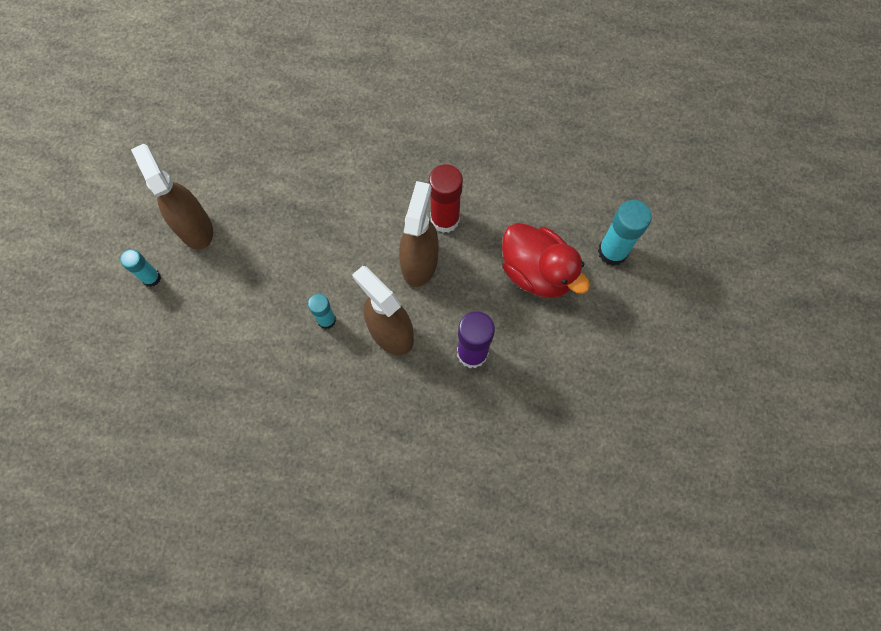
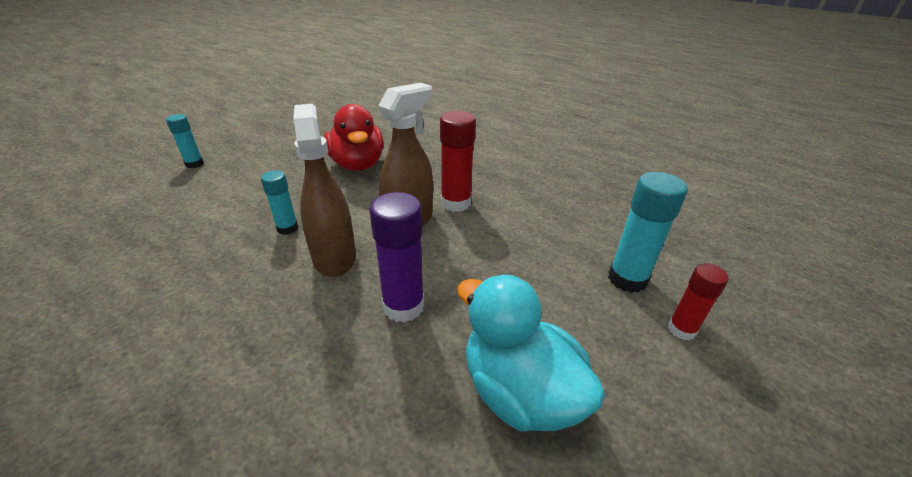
camera: 25 degrees right, 35 degrees down
brown spray bottle [131,144,213,249] -> none
red duck [502,223,590,298] -> red duck moved to [324,104,384,171]
none -> turquoise duck [457,275,605,432]
none -> red glue stick [668,263,729,341]

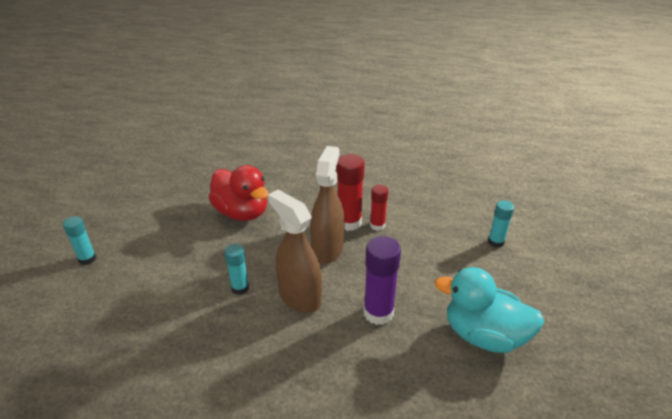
camera: 25 degrees left, 0 degrees up
turquoise glue stick [608,172,688,293] -> turquoise glue stick [488,200,514,248], size x0.61
red glue stick [668,263,729,341] -> red glue stick moved to [370,185,388,231]

